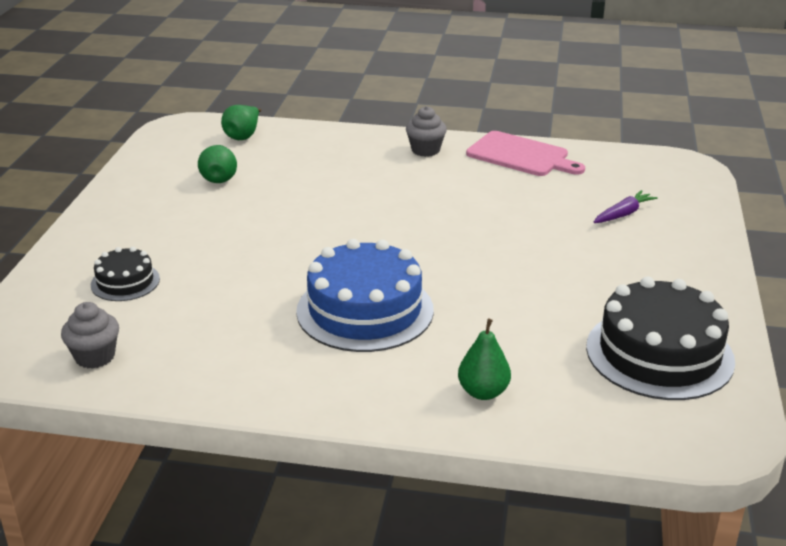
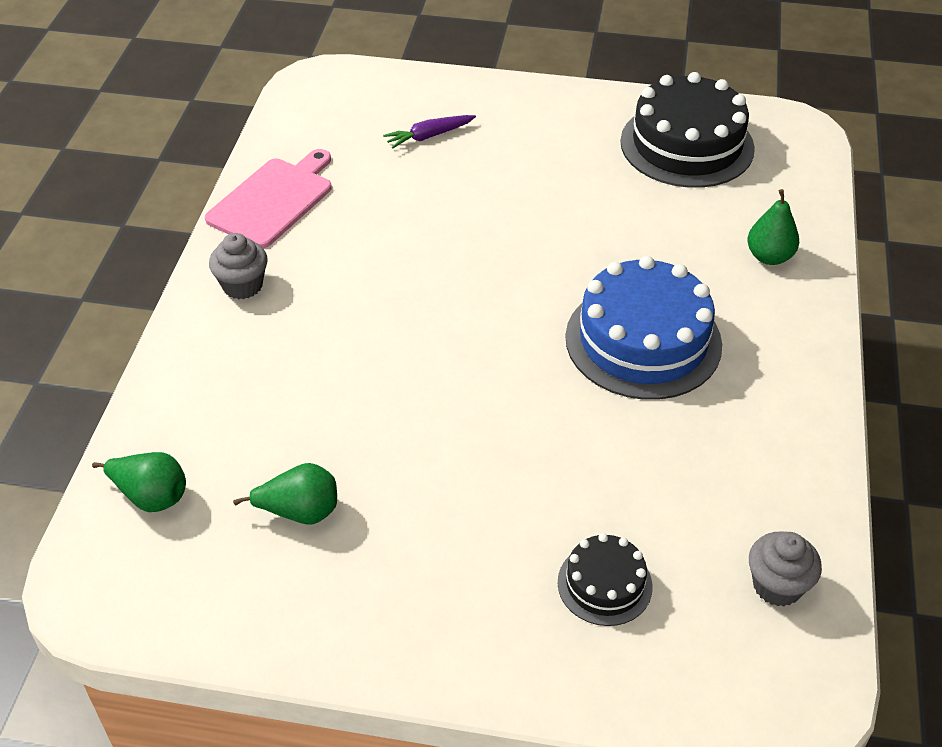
camera: 90 degrees left, 15 degrees up
purple carrot [594,190,658,223] -> purple carrot turned 75 degrees counterclockwise [383,115,476,149]

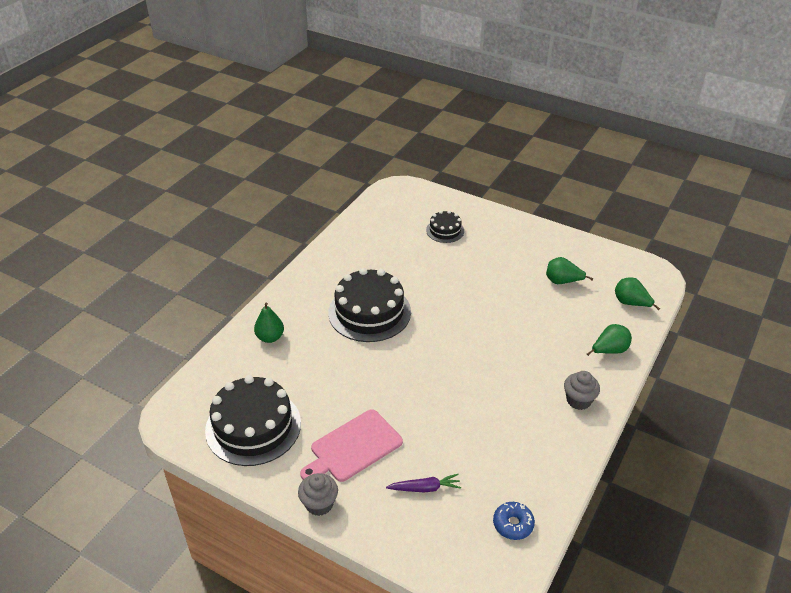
camera: 160 degrees left, 5 degrees down
pink cutting board [205,149,332,248] -> pink cutting board moved to [300,409,403,482]
blue cake [565,256,722,400] -> black cake [328,268,411,342]
grey cupcake [749,531,822,606] -> grey cupcake moved to [298,473,338,516]
none -> blue donut [493,502,535,540]
none -> green pear [587,324,632,356]

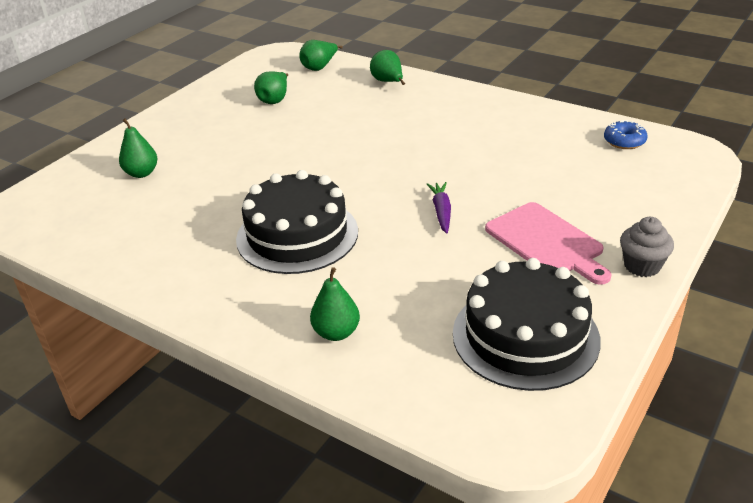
camera: 85 degrees left, 5 degrees down
purple carrot [386,474,461,492] -> purple carrot moved to [427,182,451,234]
black cake [426,211,464,243] -> green pear [119,118,158,178]
grey cupcake [564,371,600,410] -> none

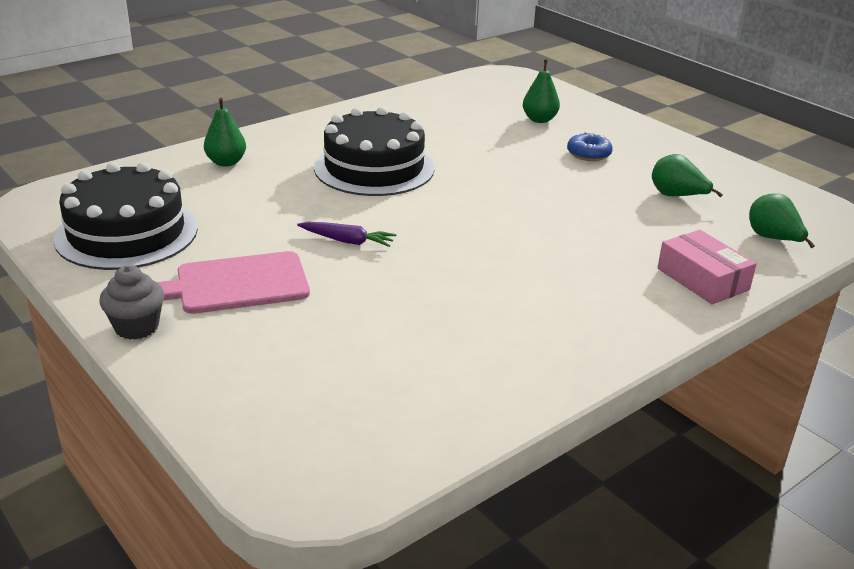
camera: 105 degrees right, 5 degrees down
green pear [370,50,405,85] -> pink box [657,230,757,305]
blue donut [604,120,648,149] -> blue donut moved to [567,132,613,161]

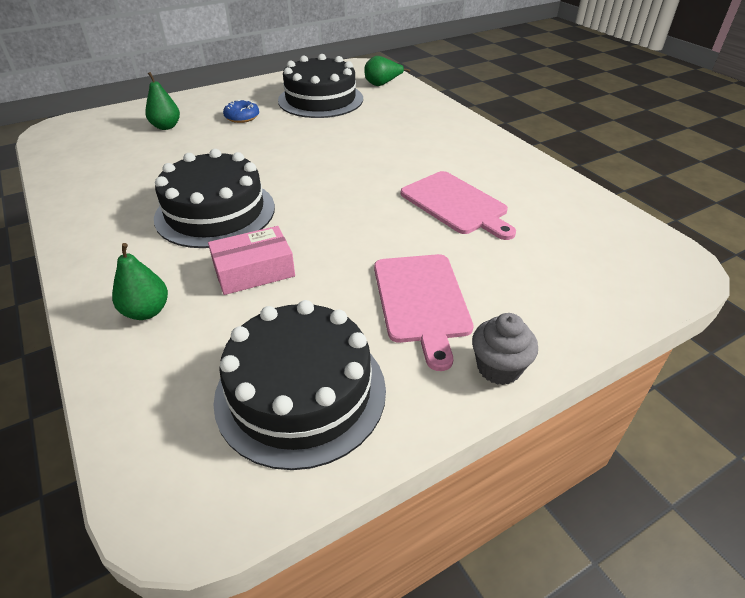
camera: 80 degrees left, 10 degrees up
purple carrot [297,222,396,247] -> none
green pear [652,154,723,197] -> black cake [278,54,363,118]
pink box [657,230,757,305] -> pink box moved to [208,226,295,295]
none -> pink cutting board [401,171,516,240]

